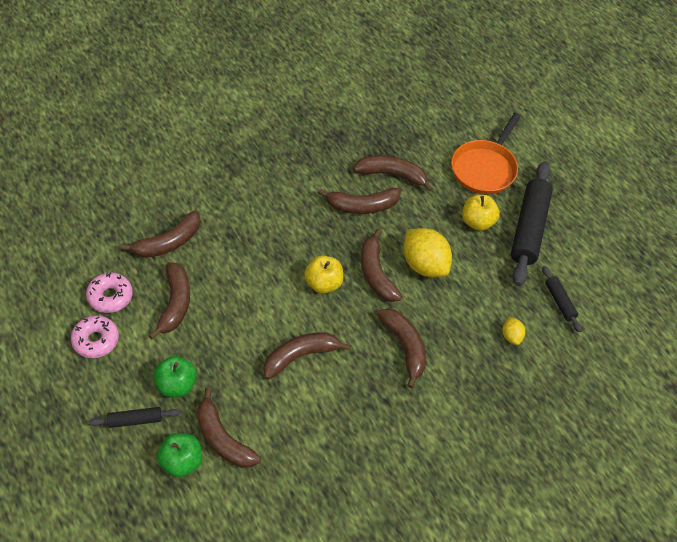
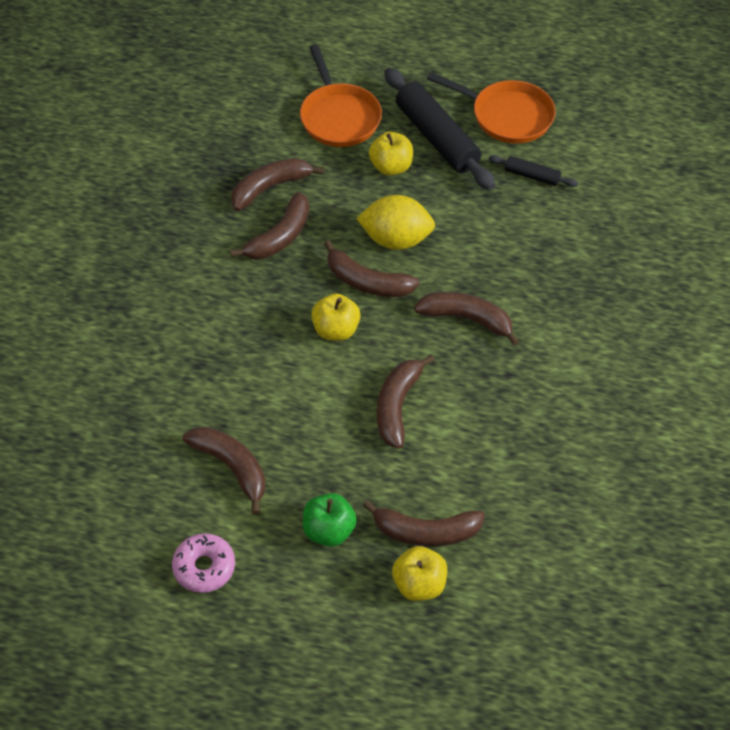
camera: 45 degrees left, 0 degrees up
pink donut [86,273,133,313] -> none
black rolling pin [89,407,180,428] -> none
brown banana [120,211,200,258] -> none
green apple [157,433,202,477] -> yellow apple [392,546,447,601]
yellow lemon [502,317,525,345] -> none
none -> orange pan [427,72,556,144]

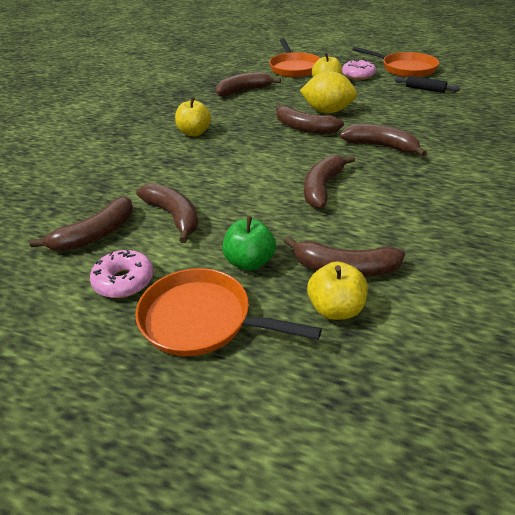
camera: 10 degrees right, 15 degrees down
brown banana [230,192,309,259] -> brown banana moved to [29,197,133,251]
yellow apple [311,293,361,341] -> yellow apple moved to [175,97,211,136]
black rolling pin [384,68,495,190] -> pink donut [342,59,376,80]
none -> orange pan [135,268,322,356]

